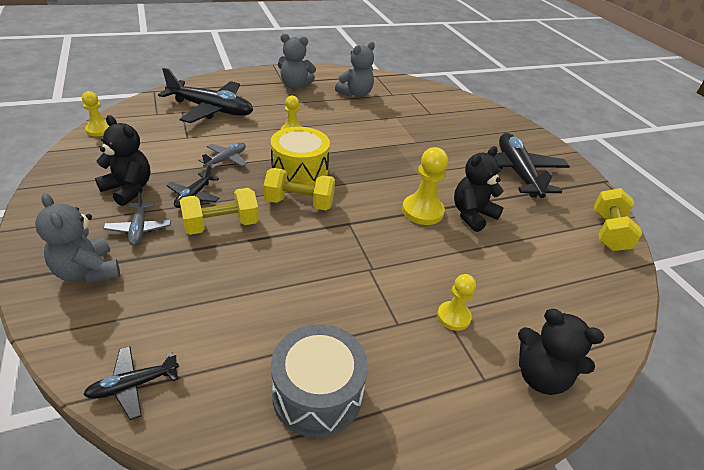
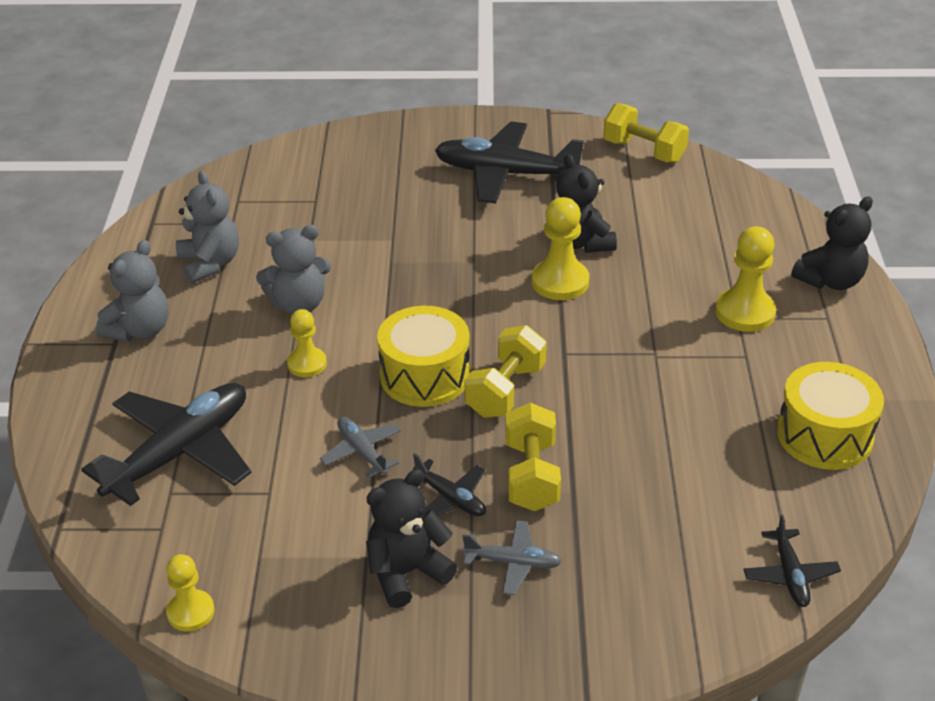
camera: 65 degrees left, 0 degrees up
grey teddy bear [35,193,120,284] -> grey teddy bear moved to [256,225,331,314]
grey drum [271,324,368,438] -> yellow drum [777,362,884,470]
yellow pawn [437,274,476,331] -> yellow pawn [715,226,776,332], size x1.57

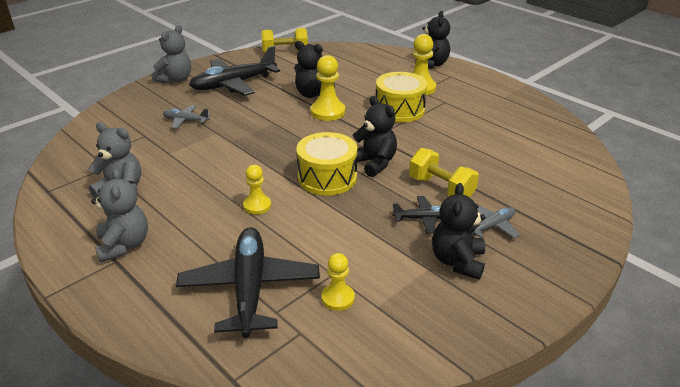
camera: 45 degrees left, 5 degrees down
yellow pawn [166,554,215,631] -> yellow pawn moved to [321,253,355,311]
grey teddy bear [256,225,331,314] -> grey teddy bear moved to [152,25,191,84]
grey plane [320,417,401,478] -> grey plane moved to [163,105,211,129]
yellow dumbbell [464,325,547,418] -> black teddy bear [353,96,397,177]
black plane [743,514,841,607] -> none
yellow drum [777,362,884,470] -> yellow drum moved to [376,72,427,122]

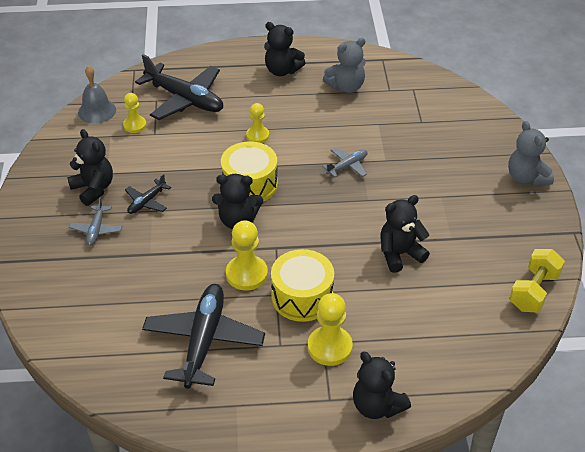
camera: 130 degrees right, 10 degrees up
grey teddy bear [91,168,148,263] -> black teddy bear [264,22,305,76]
grey plane [163,105,211,129] -> grey plane moved to [322,148,368,177]
black plane [189,46,280,96] -> black plane moved to [142,284,265,389]
yellow pawn [311,55,345,121] -> yellow pawn moved to [226,220,268,291]
yellow dumbbell [409,148,479,198] -> none
none -> grey bell [78,66,116,124]

